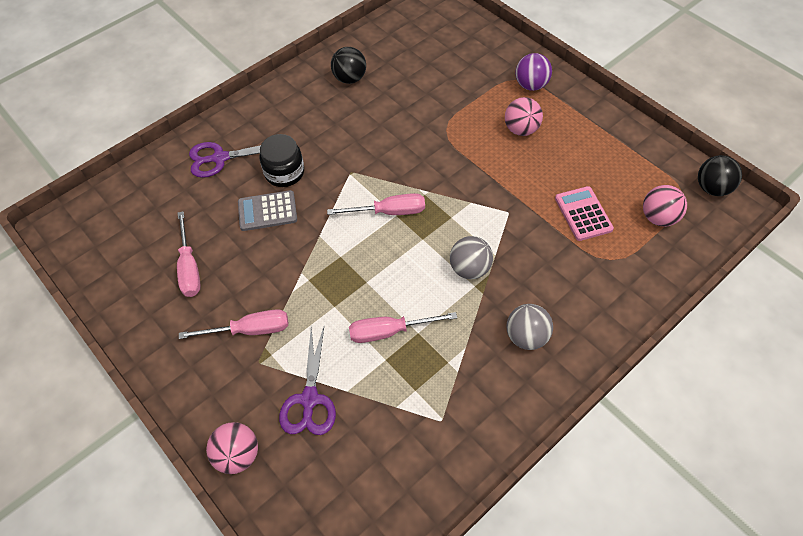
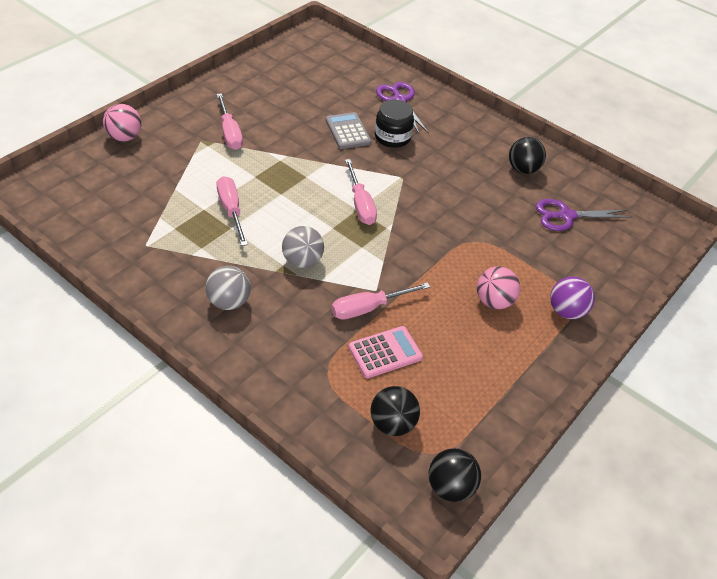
camera: 75 degrees right, 10 degrees down
pink screwdriver [177,211,201,297] -> pink screwdriver moved to [331,282,430,320]
purple scissors [279,327,336,435] -> purple scissors moved to [535,199,632,231]
pink ball [643,185,687,227] -> black ball [370,386,420,436]

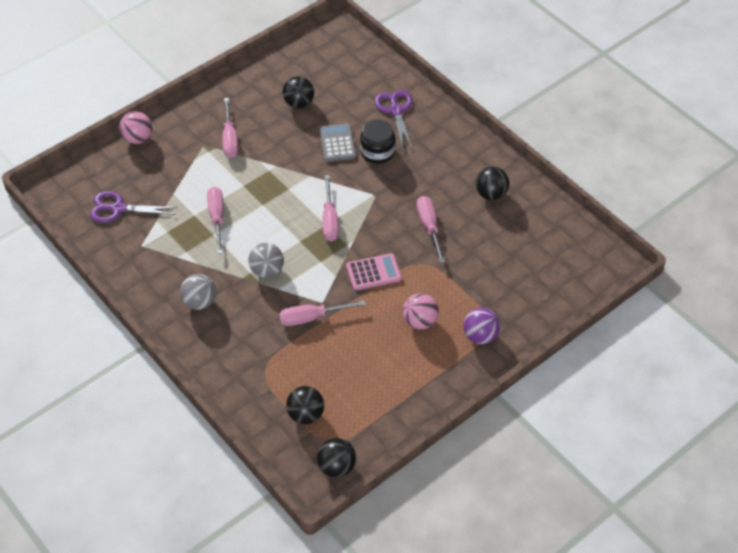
camera: 15 degrees right, 5 degrees up
pink calculator [348,326,423,378] -> pink calculator moved to [346,253,402,291]
purple scissors [535,199,632,231] -> purple scissors moved to [90,191,178,223]
none -> black ball [283,76,314,108]
none -> pink screwdriver [417,196,445,263]

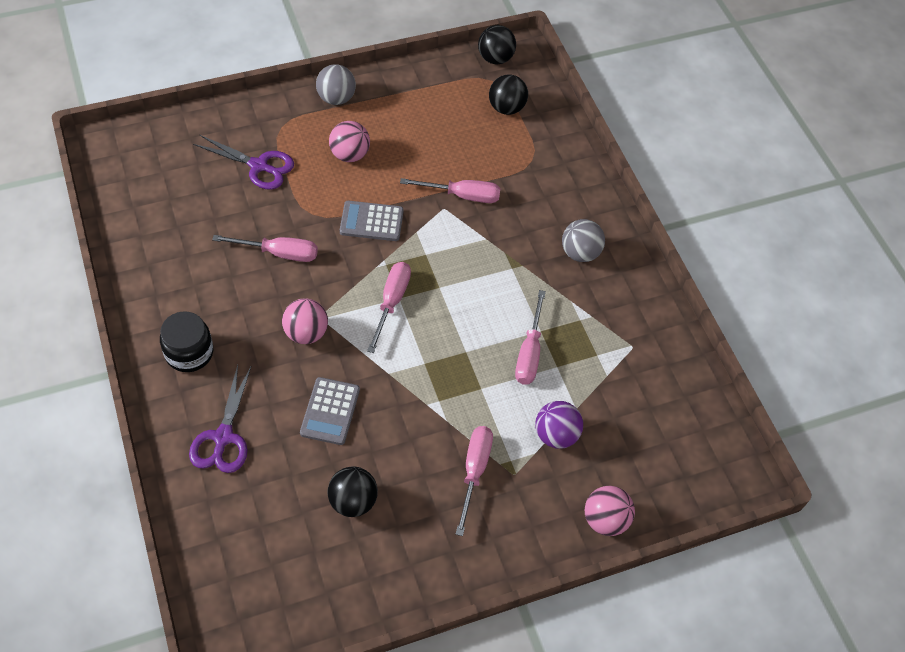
camera: 165 degrees left, 5 degrees up
purple scissors [90,191,178,223] -> purple scissors moved to [193,135,294,190]
grey ball [248,243,284,278] -> grey ball moved to [316,64,356,105]
pink calculator [346,253,402,291] -> grey calculator [340,201,404,241]
black jar [360,119,395,164] -> black jar moved to [160,311,213,372]
pink screwdriver [417,196,445,263] -> pink screwdriver turned 90 degrees counterclockwise [212,235,318,262]
purple ball [464,308,500,344] -> purple ball moved to [536,401,583,449]
black ball [475,166,509,200] -> none
none -> pink ball [282,298,328,344]

